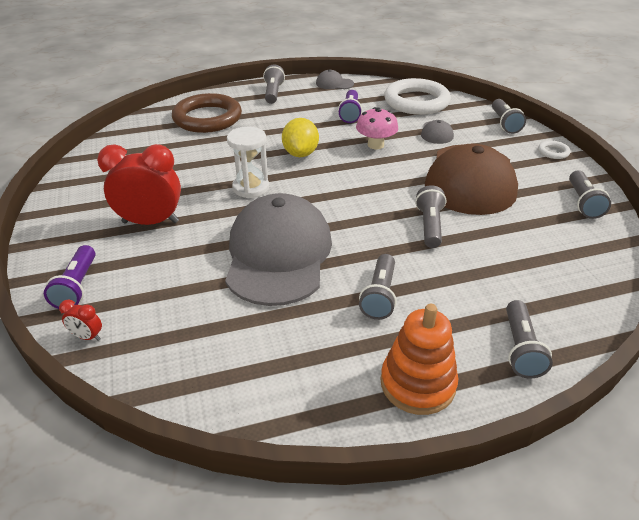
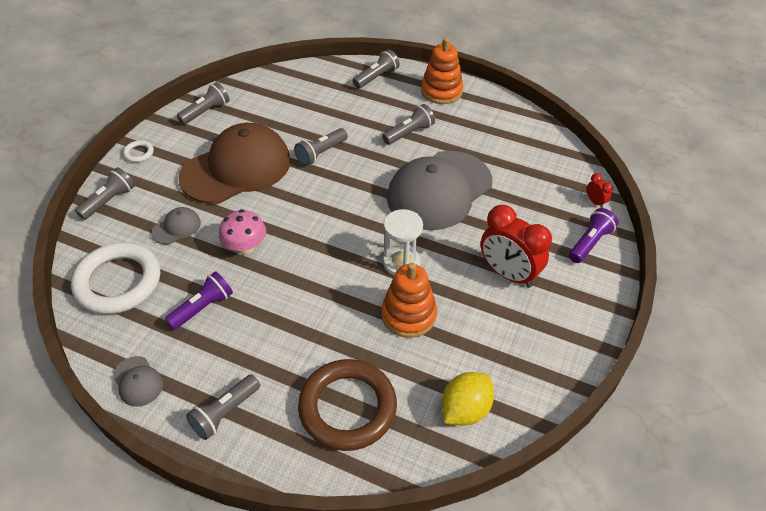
camera: 140 degrees left, 10 degrees up
yellow lemon [282,118,319,157] -> yellow lemon moved to [442,372,494,426]
none -> orange stacking toy [381,263,437,338]

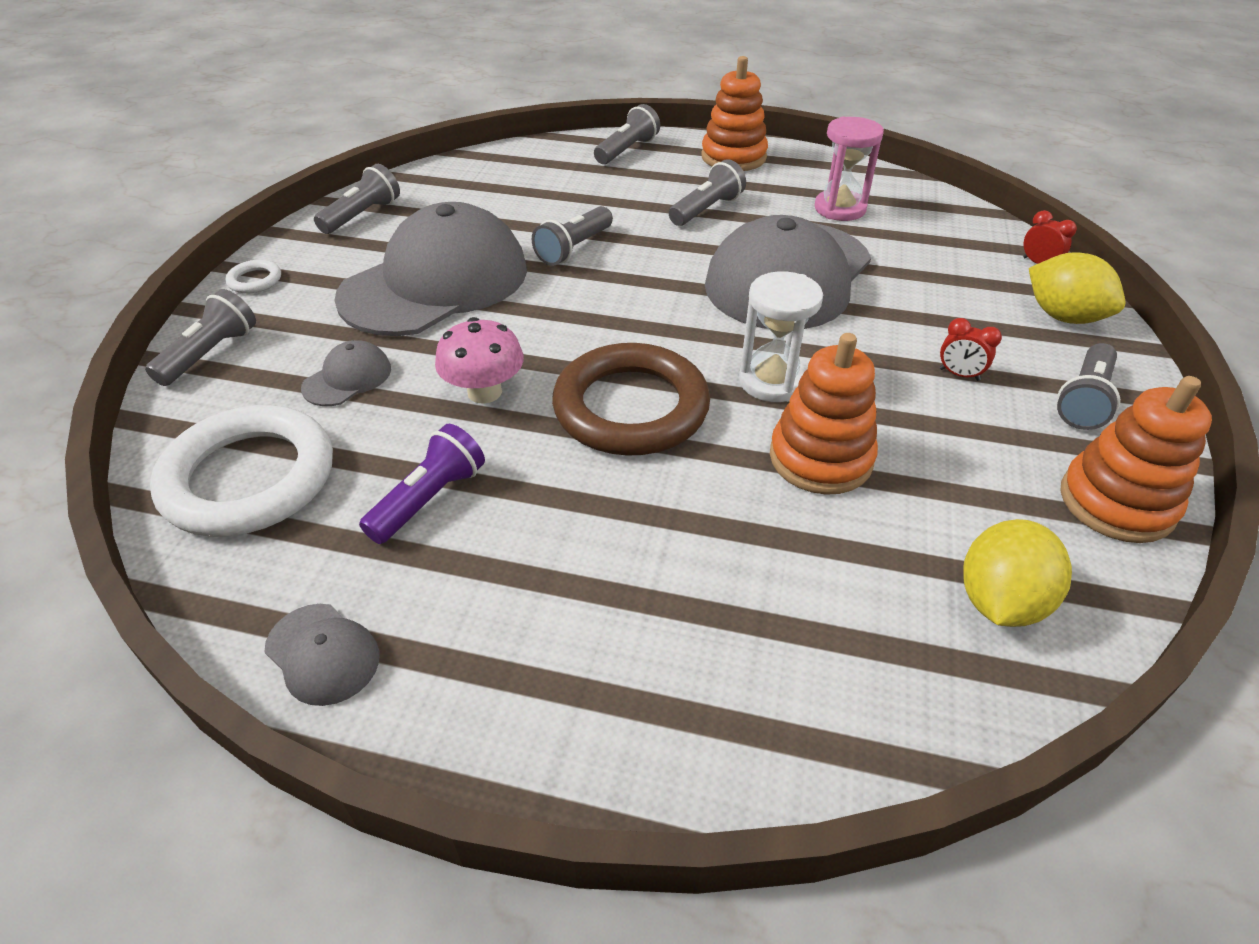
camera: 10 degrees left, 5 degrees down
brown cap [179,123,291,204] -> grey cap [334,202,527,336]
grey flashlight [186,374,260,440] -> grey flashlight moved to [1057,343,1120,430]
brown ring [298,359,397,451] -> brown ring moved to [552,343,710,455]
red clock [481,205,552,288] -> red clock [940,318,1002,381], size x0.43
purple flashlight [569,208,618,263] -> yellow lemon [1029,252,1126,324]
none -> pink hourglass [814,117,884,221]
none -> orange stacking toy [1061,376,1212,543]

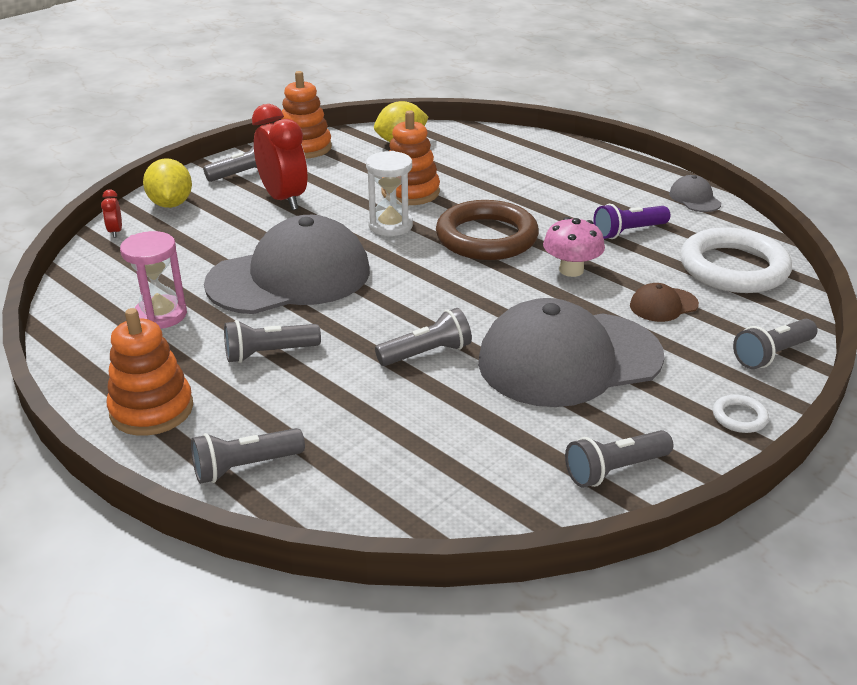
camera: 150 degrees left, 10 degrees down
grey cap [301,340,391,406] -> brown cap [630,283,699,322]
red clock [940,318,1002,381] -> red clock [252,104,308,210], size x2.34

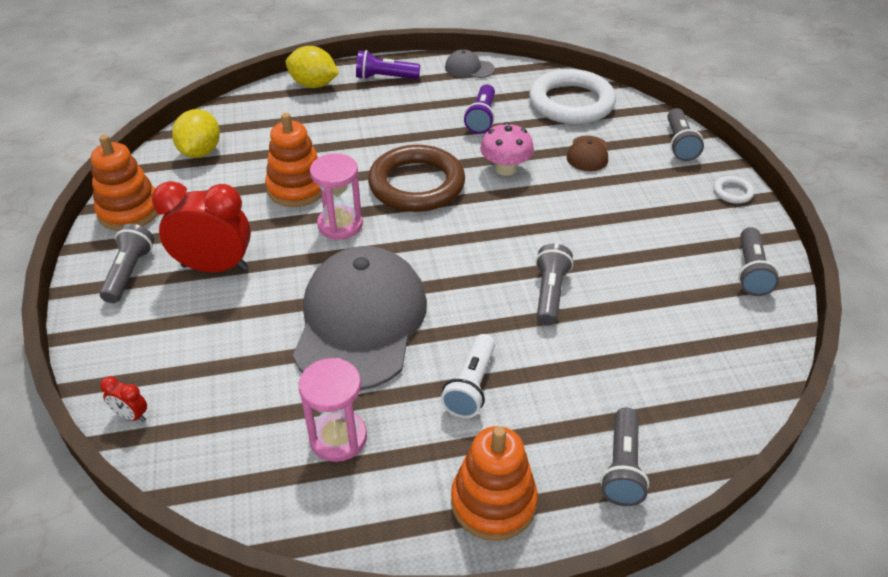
camera: 55 degrees left, 10 degrees up
yellow lemon [143,158,192,208] -> yellow lemon moved to [286,46,339,88]
grey flashlight [224,320,321,363] -> white flashlight [441,334,495,418]
white hourglass [366,151,413,236] -> pink hourglass [310,154,363,240]
grey cap [478,298,664,407] -> none
none -> purple flashlight [356,50,420,80]

